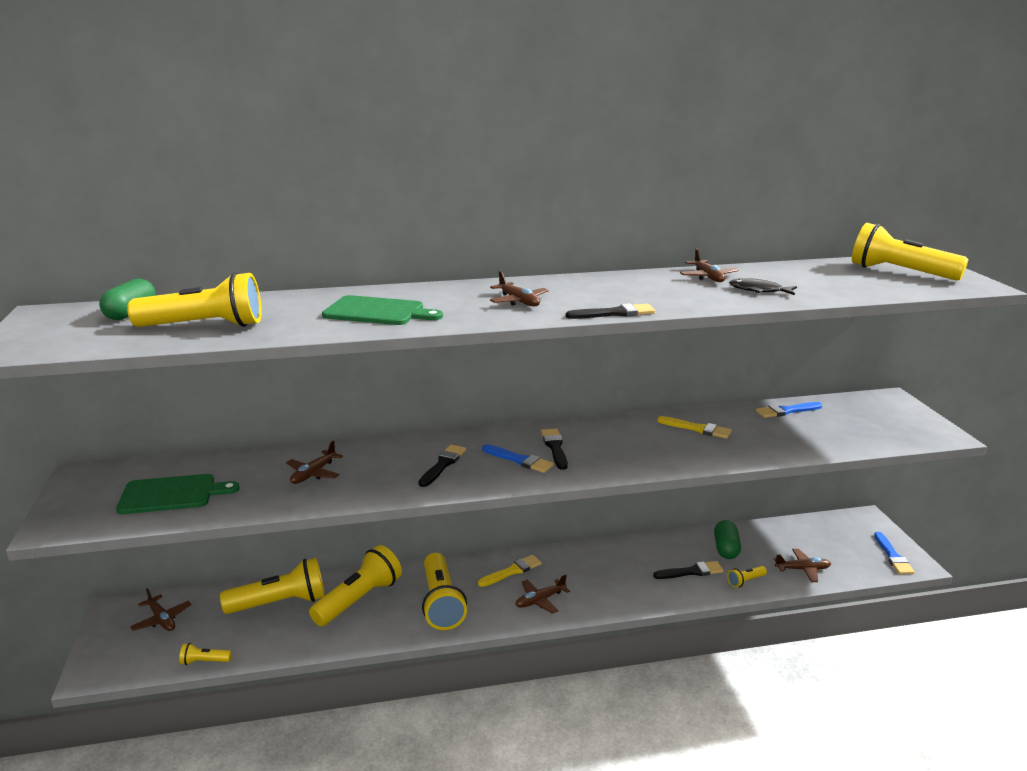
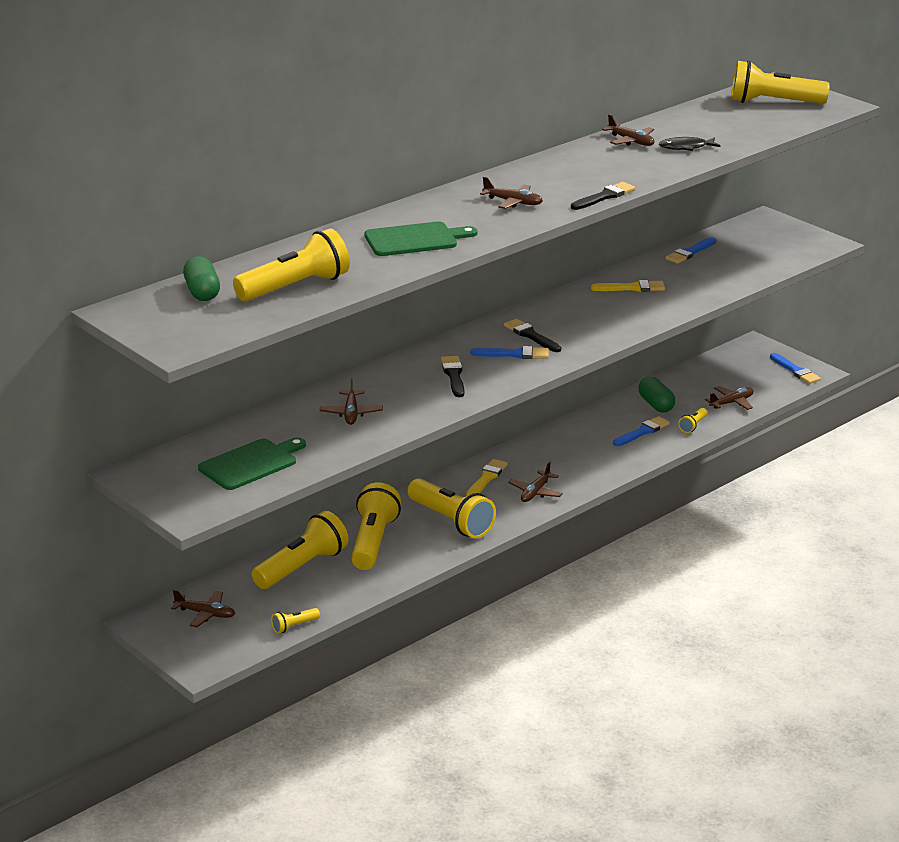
camera: 30 degrees left, 5 degrees up
black brush [653,561,724,579] -> blue brush [613,416,670,446]

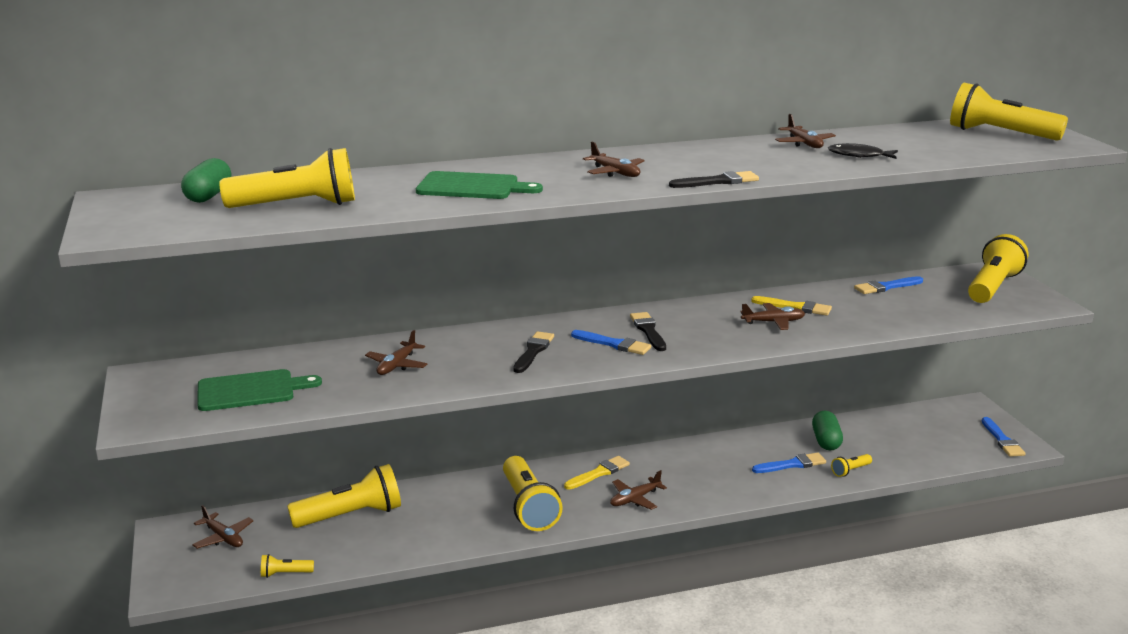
camera: 25 degrees right, 5 degrees down
yellow flashlight [351,483,401,570] -> yellow flashlight moved to [968,234,1028,303]
brown plane [705,386,754,410] -> brown plane moved to [740,303,805,330]

